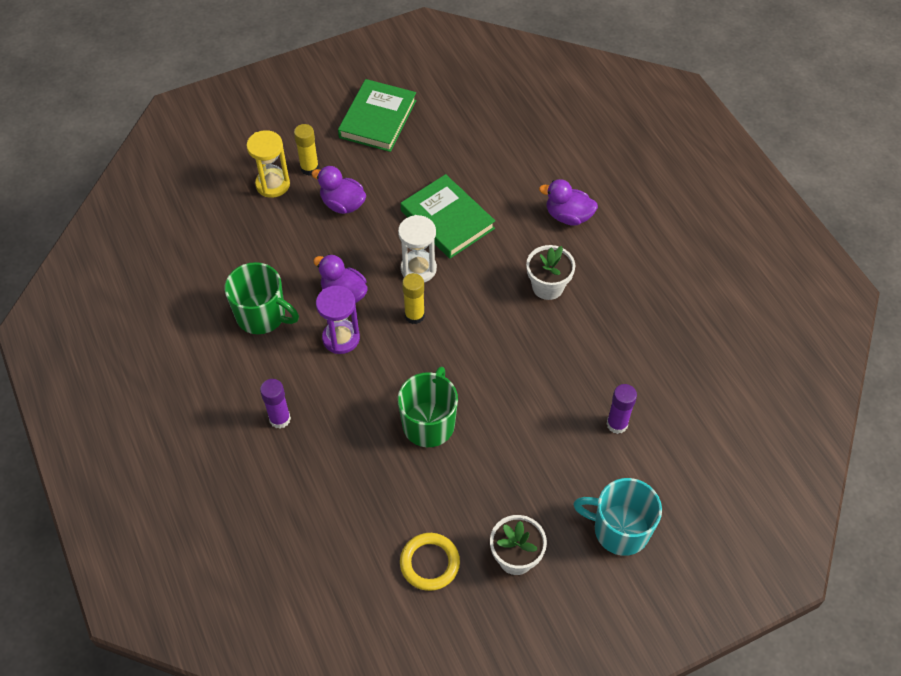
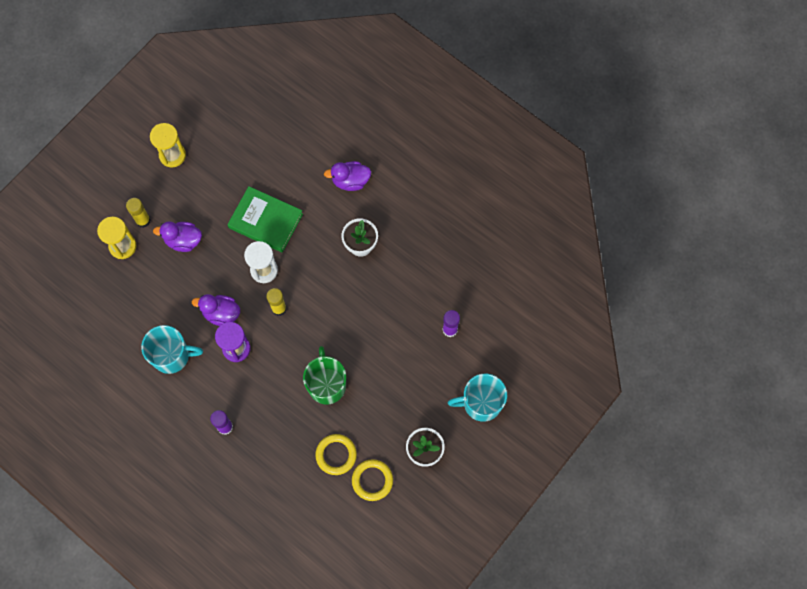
camera: 25 degrees left, 15 degrees up
green mug [225,262,299,334] -> turquoise mug [141,325,203,374]
green book [338,79,417,152] -> yellow hourglass [150,123,186,168]
none -> yellow ring [315,434,357,475]

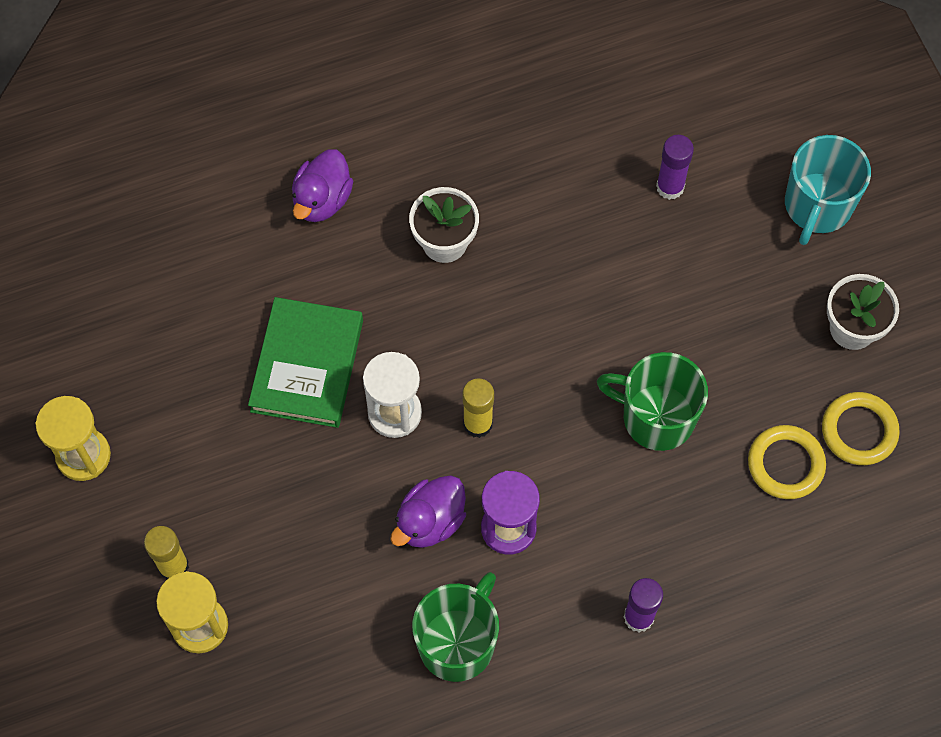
camera: 60 degrees left, 5 degrees down
turquoise mug [141,325,203,374] -> green mug [412,572,499,682]
purple duck [153,221,202,252] -> none
green book [227,186,303,253] -> green book turned 45 degrees counterclockwise [248,297,363,428]

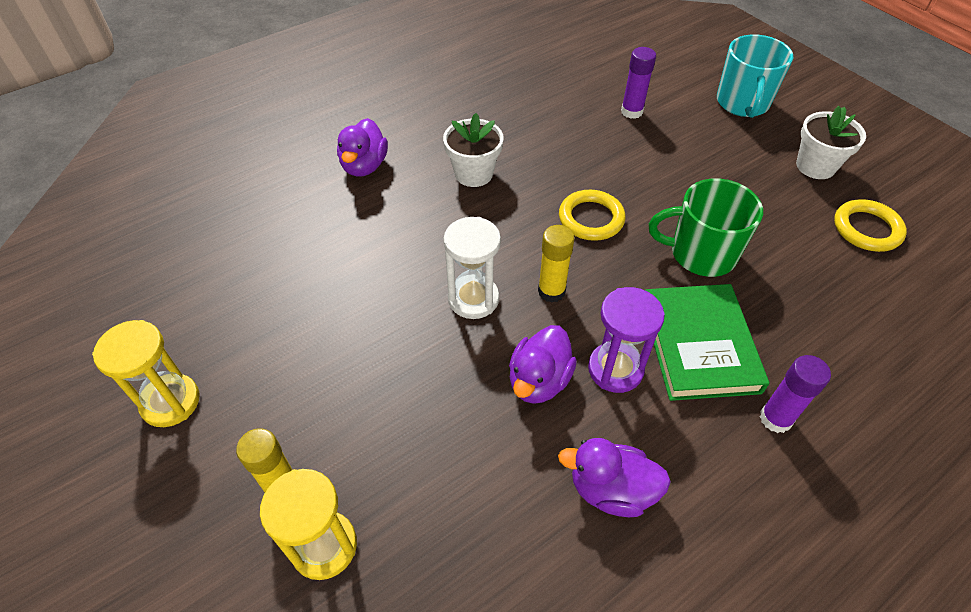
camera: 15 degrees left, 15 degrees down
green book [248,297,363,428] -> green book moved to [645,284,769,401]
green mug [412,572,499,682] -> purple duck [558,438,671,517]
yellow ring [748,425,826,499] -> yellow ring moved to [559,190,626,241]

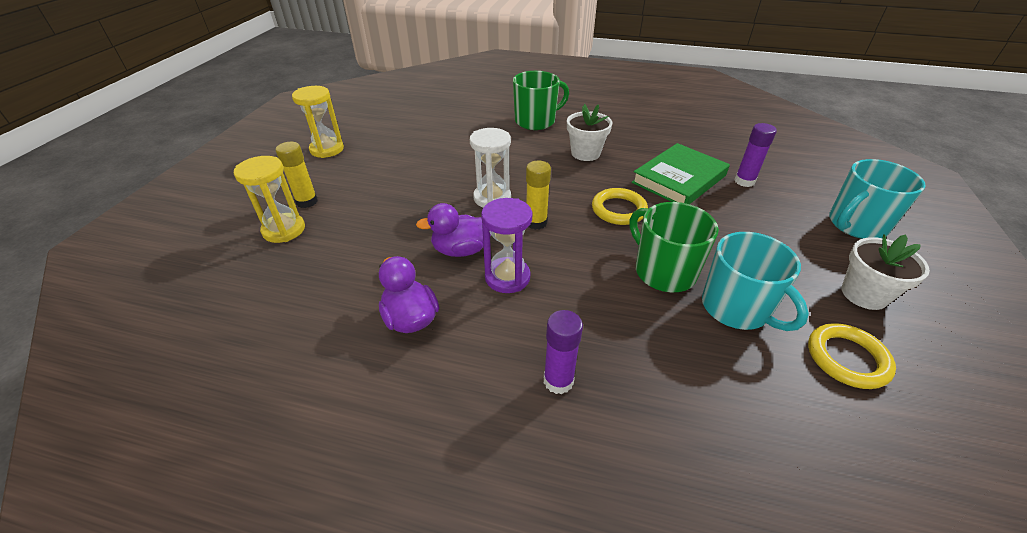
camera: 50 degrees right, 10 degrees down
purple duck [337,118,388,177] -> green mug [513,71,569,130]
green book [645,284,769,401] -> green book moved to [632,143,730,204]
none -> turquoise mug [702,232,809,331]

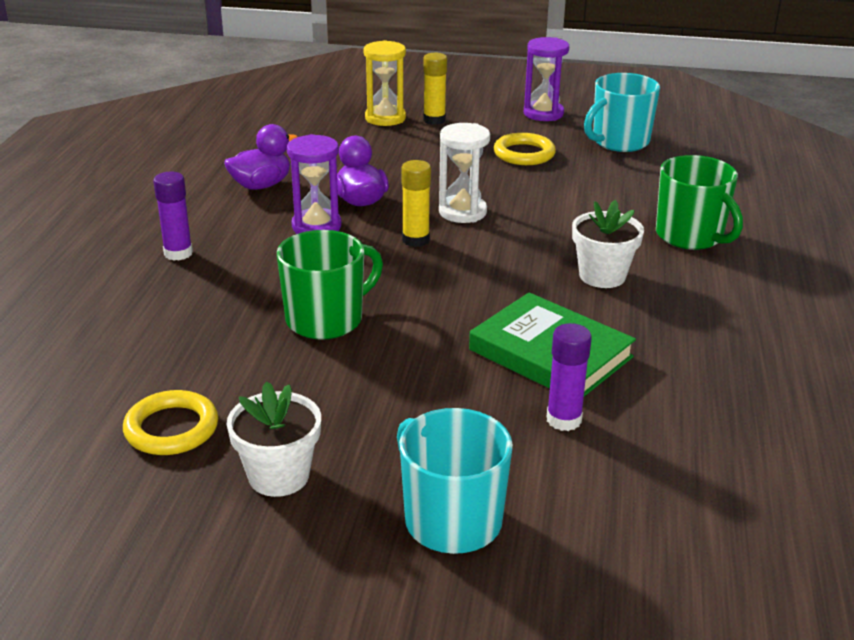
camera: 85 degrees right, 10 degrees down
yellow hourglass [292,86,344,158] -> purple hourglass [524,37,569,121]
yellow ring [592,188,648,225] -> yellow ring moved to [494,133,556,165]
turquoise mug [702,232,809,331] -> turquoise mug moved to [584,73,660,152]

